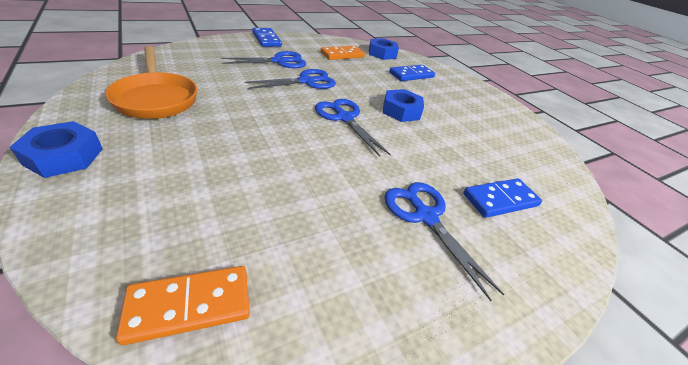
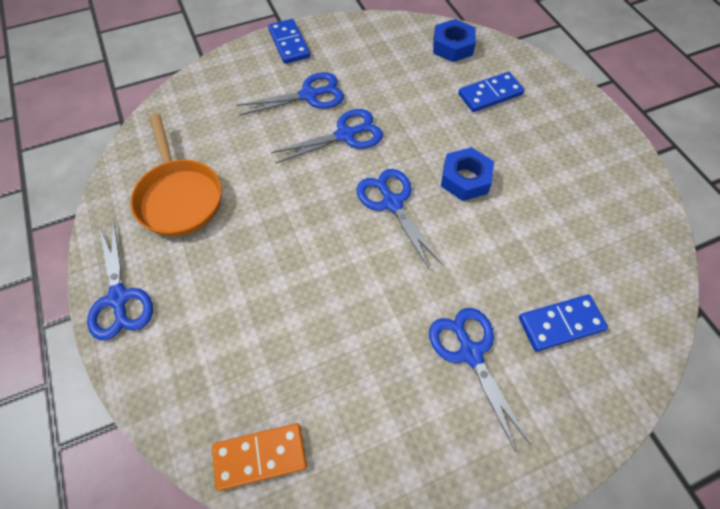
camera: 10 degrees right, 20 degrees up
blue nut [10,121,103,178] -> blue scissors [87,221,153,340]
orange domino [321,46,365,60] -> none

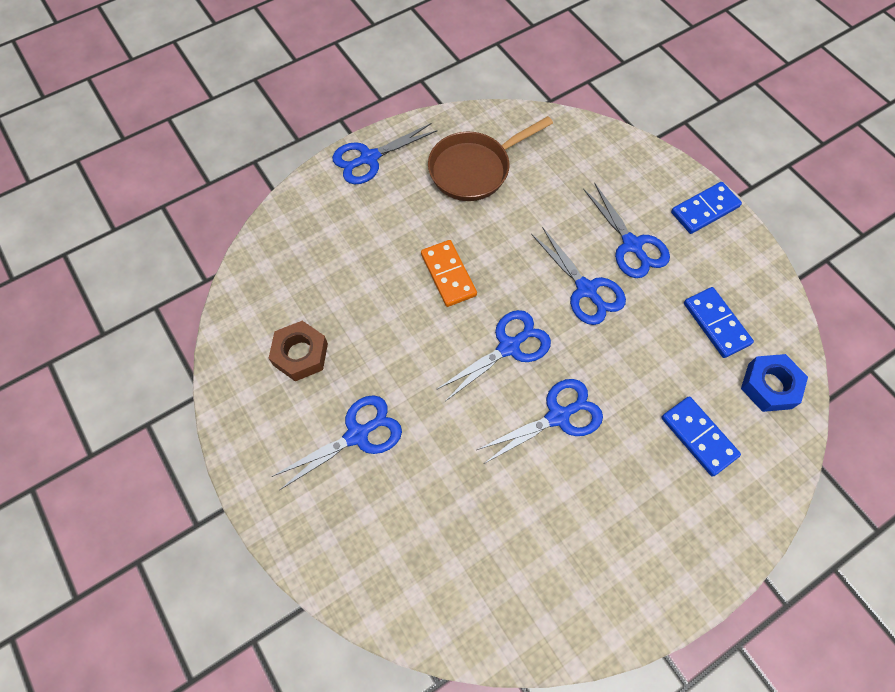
camera: 80 degrees right, 5 degrees up
orange pan [130,114,222,236] -> brown pan [428,116,553,201]
orange domino [212,423,307,491] -> orange domino moved to [421,240,477,307]
blue nut [441,147,494,201] -> blue scissors [477,379,603,464]
blue domino [519,294,608,351] -> blue domino moved to [684,287,754,358]
none -> brown nut [269,321,328,381]

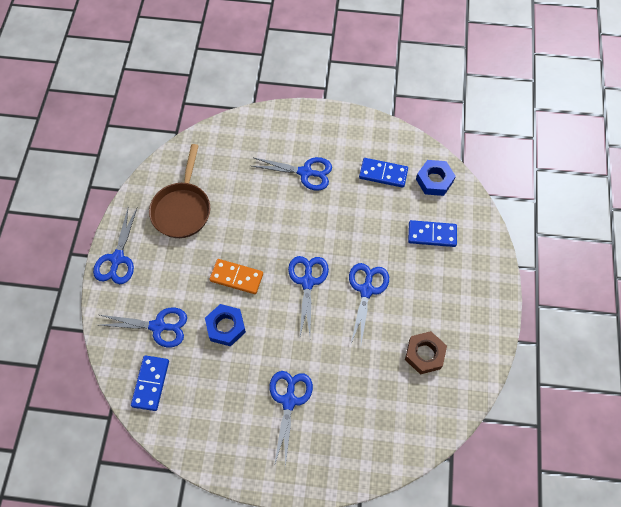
camera: 50 degrees left, 0 degrees up
brown nut [269,321,328,381] -> brown nut moved to [405,331,447,375]
blue scissors [531,227,626,325] -> blue scissors moved to [100,307,187,348]
blue domino [671,182,742,234] -> blue domino moved to [131,355,169,411]
none -> blue nut [205,304,246,346]

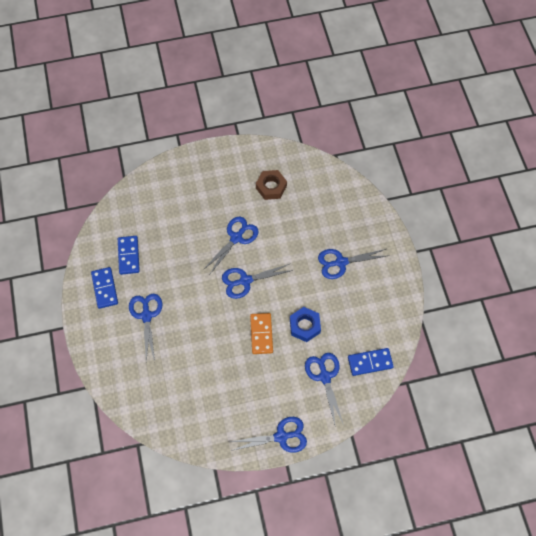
camera: 110 degrees left, 0 degrees up
brown pan [149,144,210,238] -> none
blue scissors [349,263,389,344] -> blue scissors turned 135 degrees clockwise [203,217,258,274]
blue domino [408,220,457,247] -> blue domino moved to [91,267,118,309]
blue nut [416,160,456,196] -> none

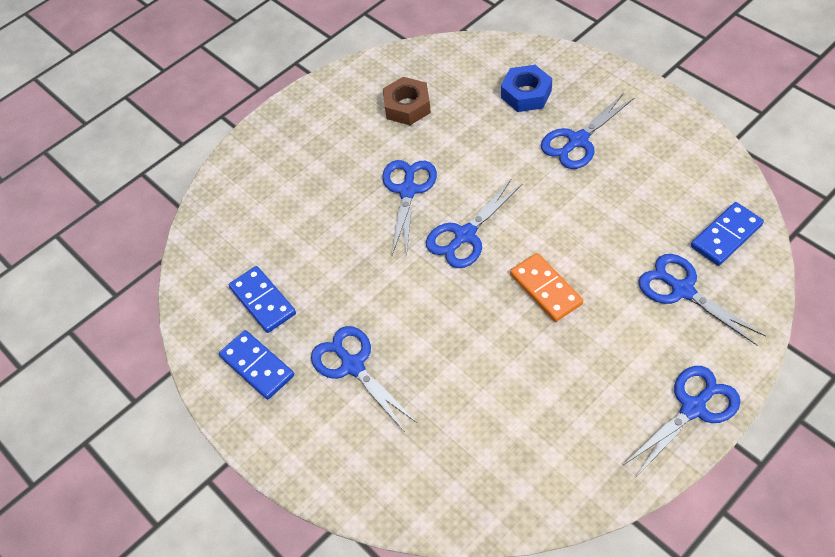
camera: 25 degrees left, 10 degrees down
blue nut [290,307,321,342] -> blue nut moved to [501,65,552,112]

